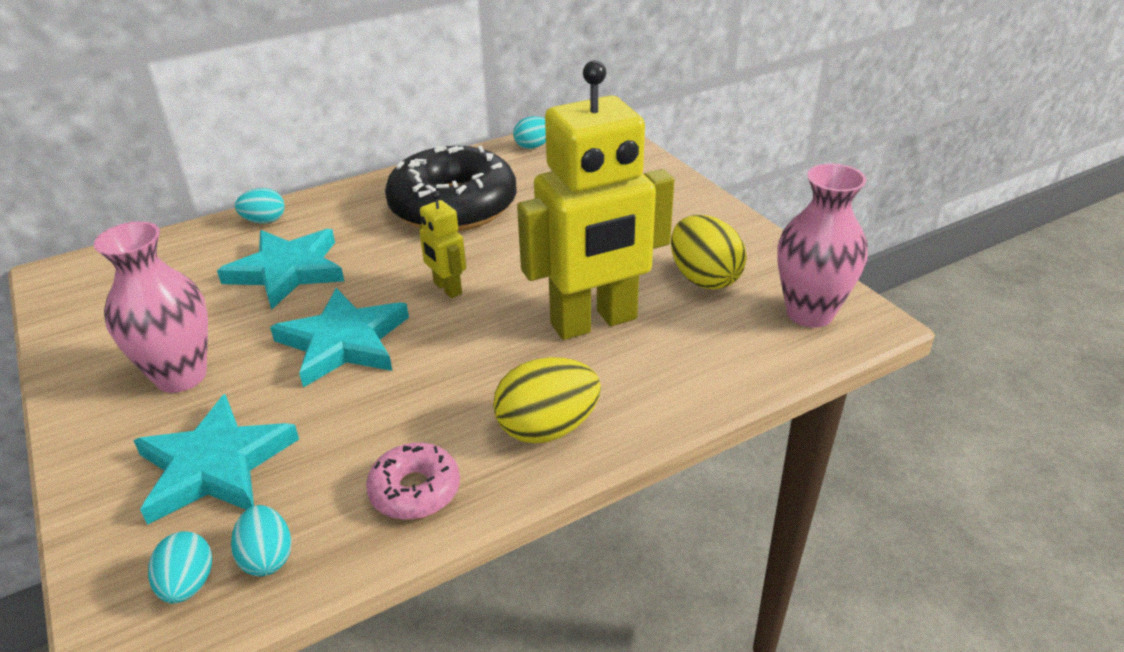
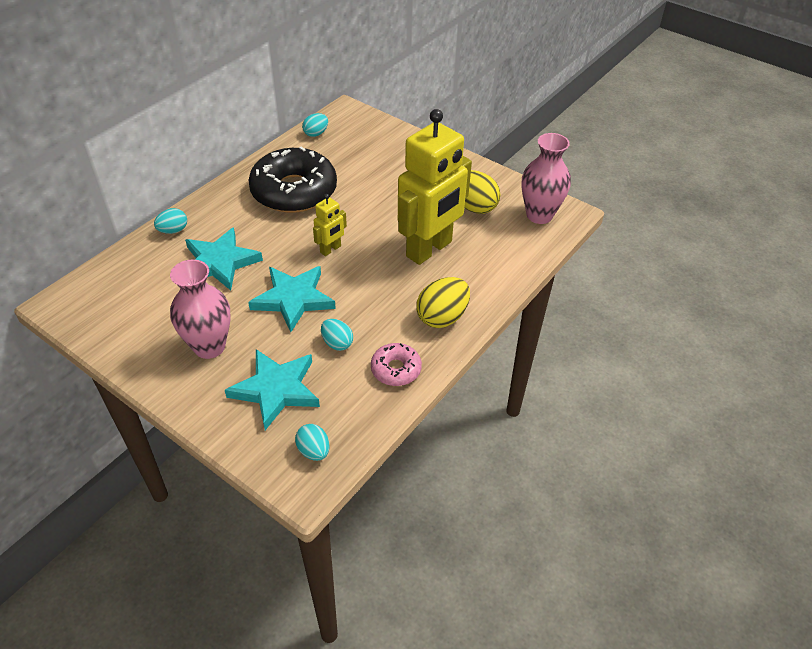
camera: 25 degrees left, 10 degrees up
turquoise egg [231,505,292,576] -> turquoise egg moved to [321,319,353,351]
yellow robot [419,191,466,298] -> yellow robot turned 75 degrees counterclockwise [313,194,347,256]

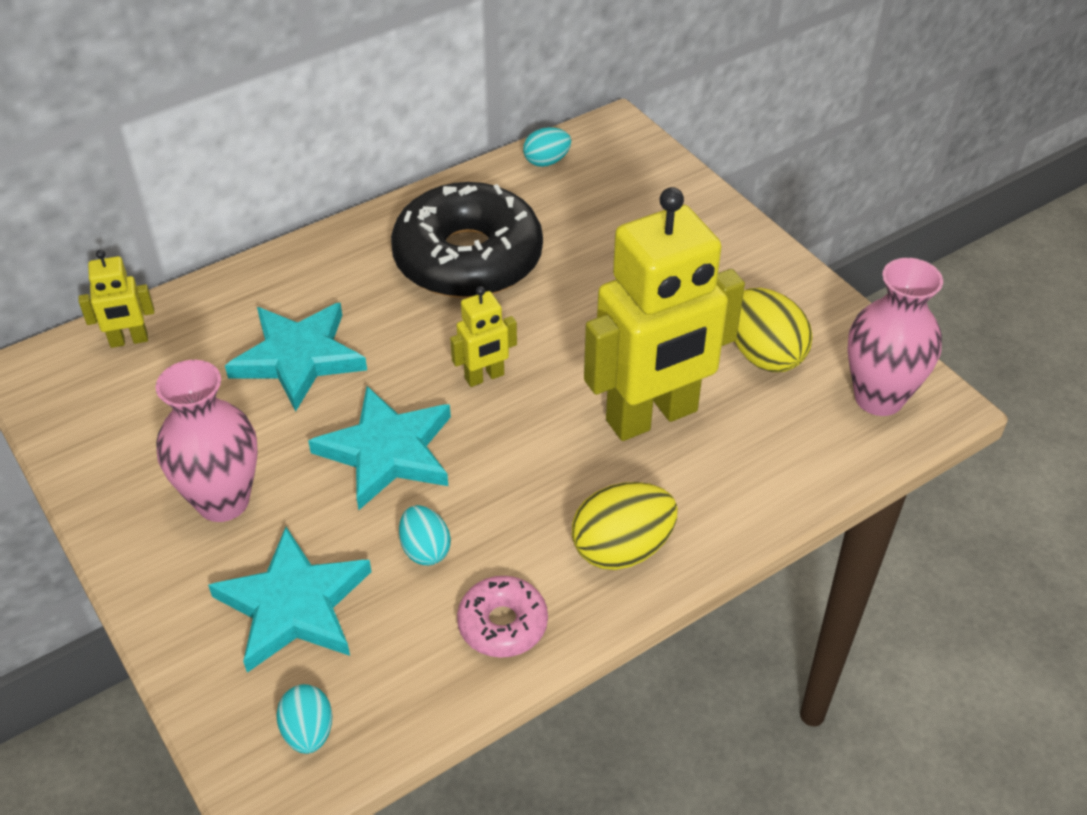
camera: 20 degrees right, 0 degrees up
turquoise egg [154,208,187,234] -> none
none -> yellow robot [78,250,154,348]

